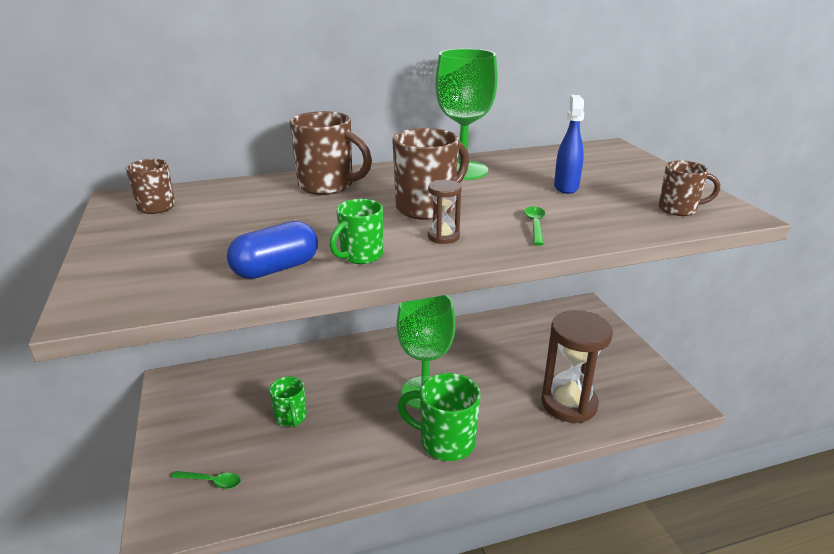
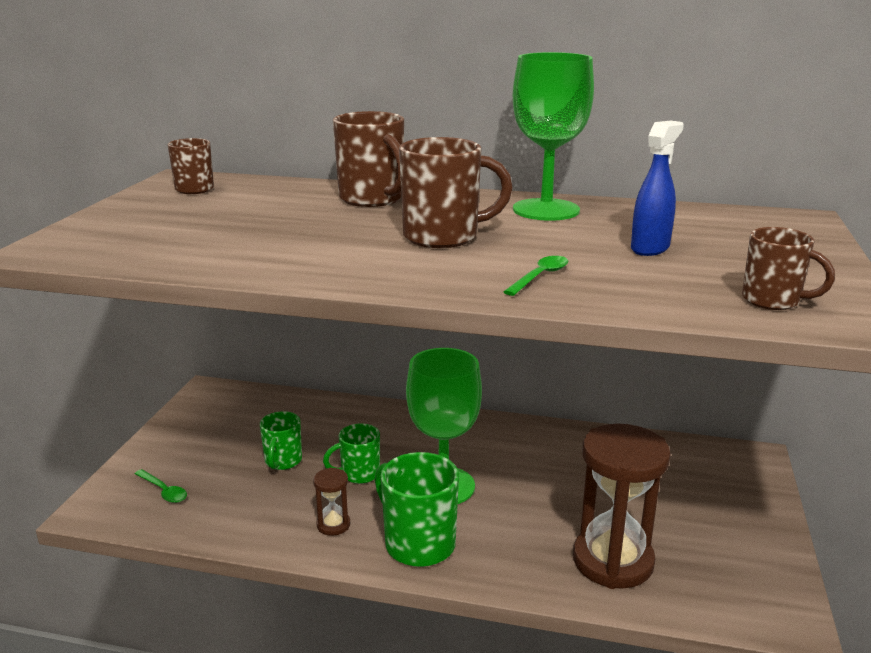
camera: 30 degrees right, 5 degrees down
blue capsule [227,221,318,279] -> none
green mug [330,199,383,264] -> green mug moved to [323,423,380,484]
brown hourglass [428,180,462,244] -> brown hourglass moved to [313,468,350,536]

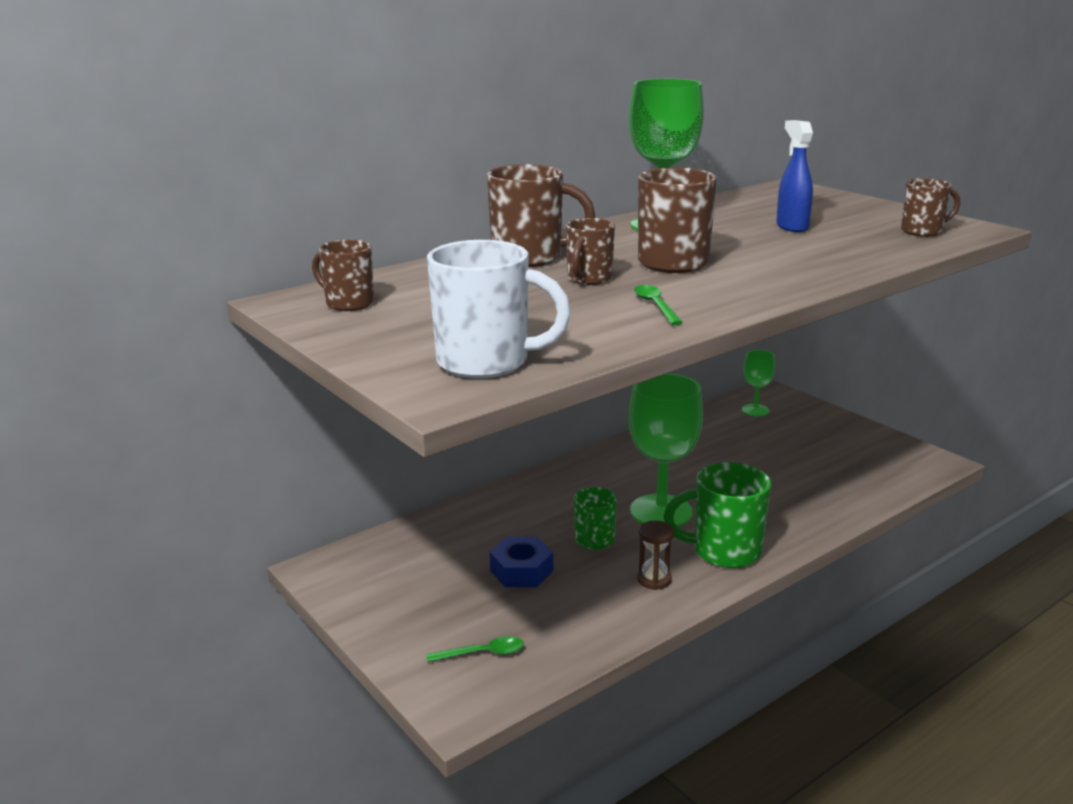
camera: 50 degrees left, 0 degrees up
green mug [260,411,302,470] -> blue nut [490,537,553,587]
green spoon [504,256,568,296] -> green spoon moved to [634,285,683,325]
brown hourglass [573,424,671,589] -> none
none -> white mug [427,240,571,378]
none -> brown mug [566,218,615,285]
none -> green goblet [742,350,776,416]

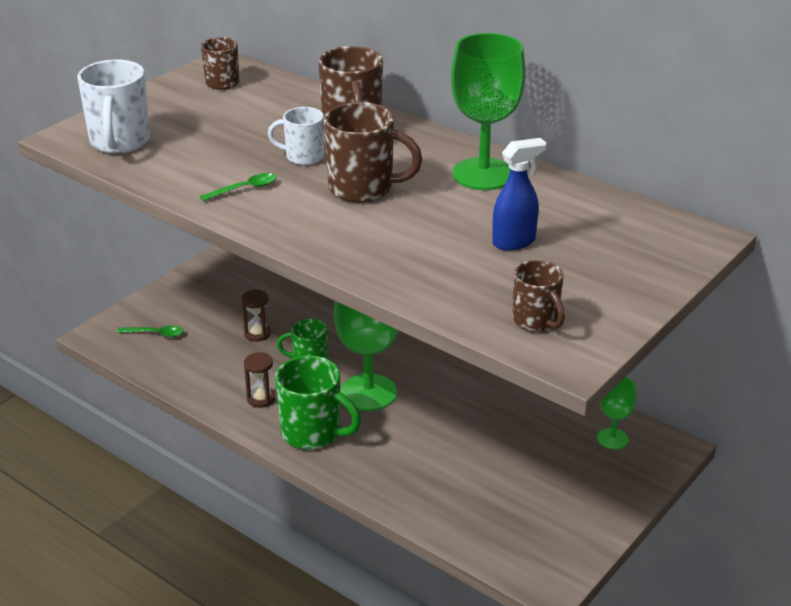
camera: 75 degrees right, 10 degrees up
green spoon [426,636,524,662] -> green spoon turned 60 degrees counterclockwise [117,325,184,337]
blue nut [490,537,553,587] -> brown hourglass [241,290,271,342]
brown mug [566,218,615,285] -> white mug [268,107,324,165]
green mug [663,462,771,568] -> green mug turned 135 degrees clockwise [275,355,361,449]

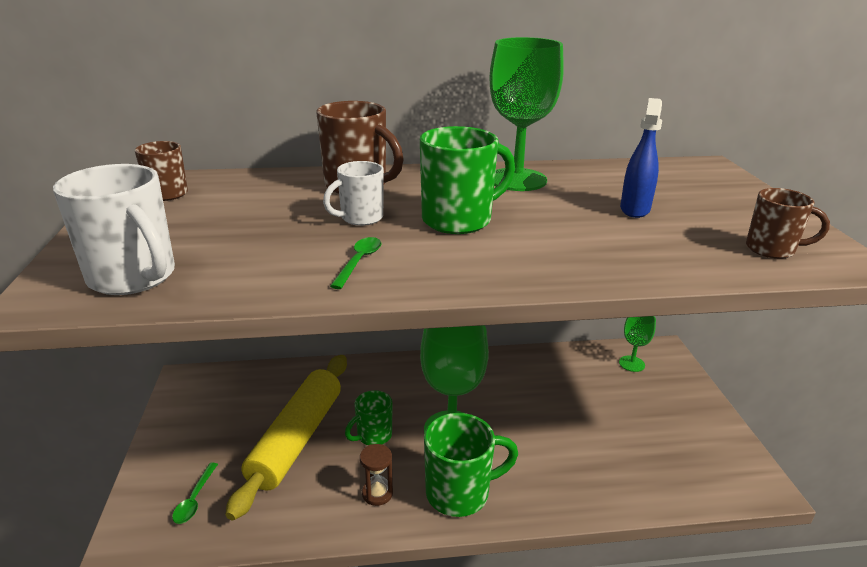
camera: 45 degrees left, 5 degrees down
green spoon [117,325,184,337] -> green spoon turned 135 degrees clockwise [172,463,218,524]
brown hourglass [241,290,271,342] -> yellow rolling pin [225,355,347,521]
brown mug [324,102,423,203] -> green mug [420,126,515,234]

